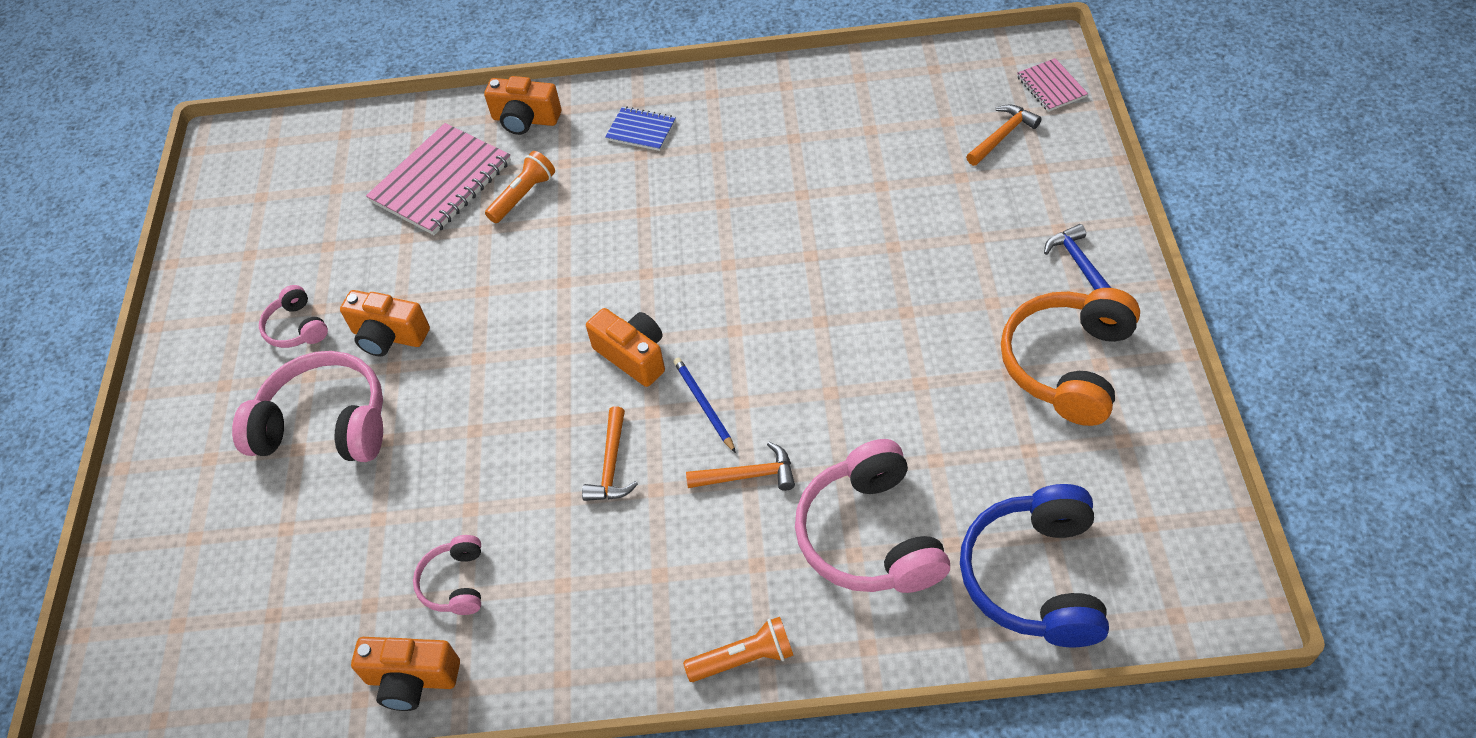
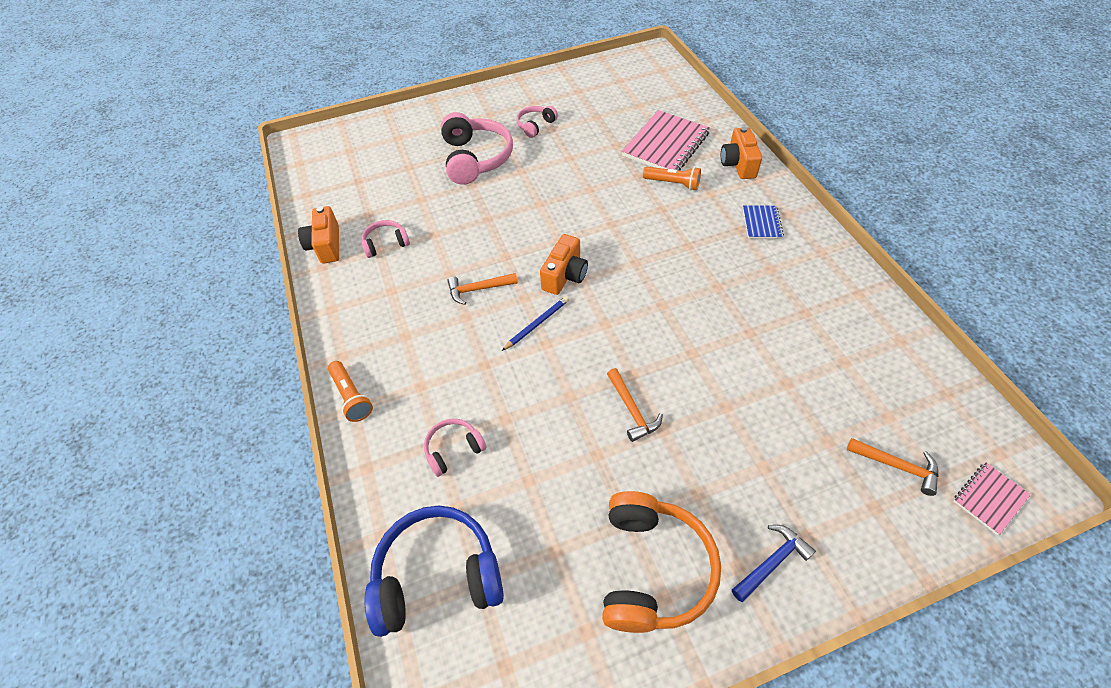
camera: 70 degrees right, 0 degrees up
orange camera [340,290,430,357] -> none
pink notebook [366,123,511,235] -> pink notebook turned 75 degrees counterclockwise [622,110,710,171]
orange hammer [686,442,795,491] -> orange hammer moved to [607,368,663,442]
pink headphones [795,439,950,593] -> pink headphones [424,419,486,477], size x0.51
orange headphones [1001,288,1140,426] -> orange headphones turned 90 degrees clockwise [602,491,721,633]

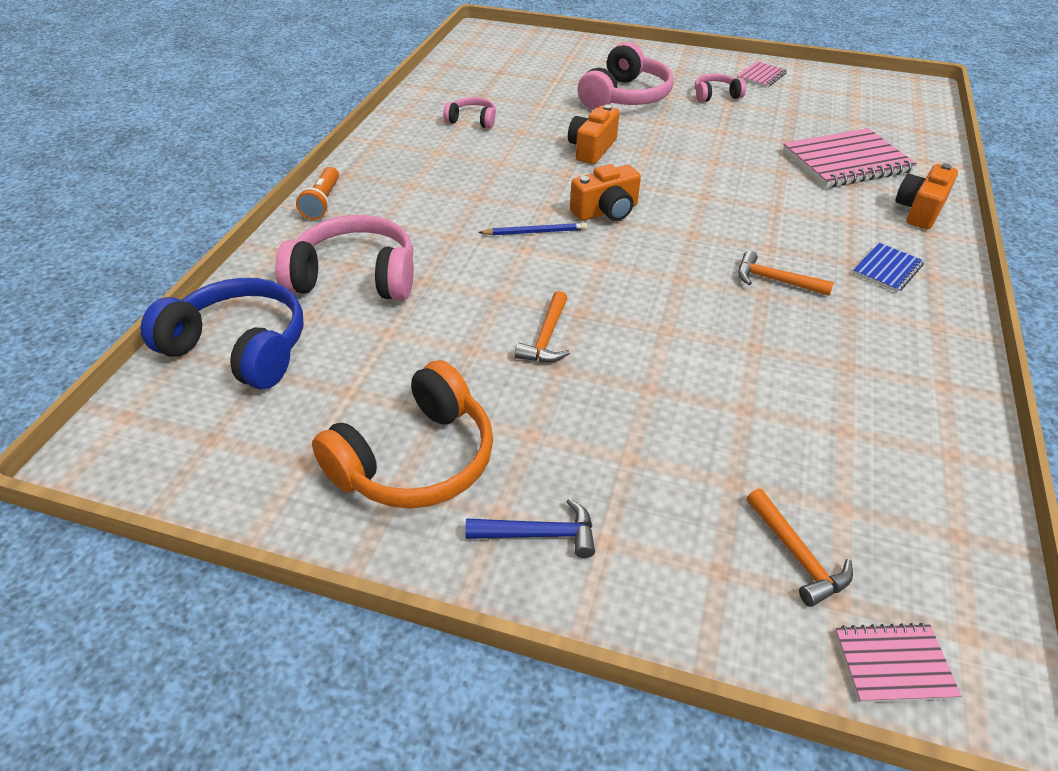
camera: 35 degrees right, 10 degrees down
orange camera [298,206,339,264] -> orange camera moved to [568,105,619,164]
pink headphones [424,419,486,477] -> pink headphones [275,215,414,300], size x1.94
orange hammer [447,273,518,305] -> orange hammer moved to [738,251,834,296]
orange flashlight [643,167,701,190] -> none
none -> pink notebook [737,61,787,88]

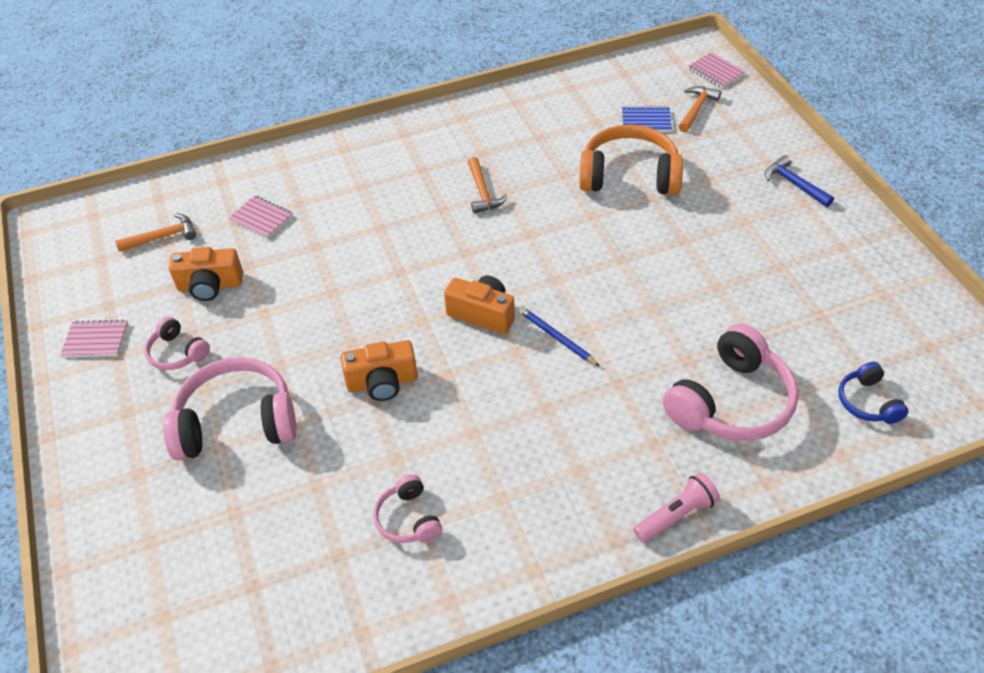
camera: 125 degrees left, 5 degrees up
blue headphones [140,278,304,389] -> blue headphones [838,362,908,424], size x0.51
pink headphones [275,215,414,300] -> pink headphones turned 105 degrees counterclockwise [663,324,799,441]
orange flashlight [296,167,339,220] -> pink flashlight [633,472,720,543]
orange headphones [312,360,493,509] -> orange headphones moved to [579,124,683,195]
orange hammer [514,291,570,362] -> orange hammer moved to [115,213,196,252]
pink notebook [783,128,917,188] -> pink notebook [228,196,293,239], size x0.51
blue notebook [853,243,924,293] -> blue notebook moved to [622,106,672,132]
orange camera [895,164,958,229] -> orange camera moved to [169,247,243,301]

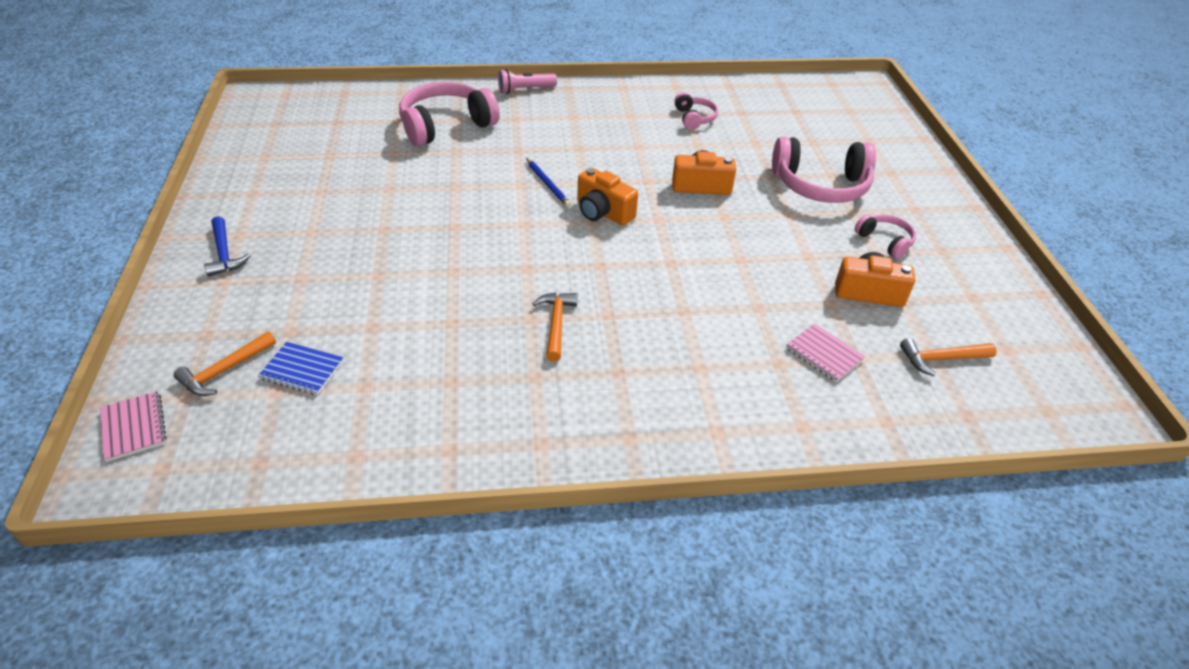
camera: 170 degrees left, 5 degrees down
pink notebook [60,319,128,357] -> none
orange headphones [579,124,683,195] -> none
blue headphones [838,362,908,424] -> none

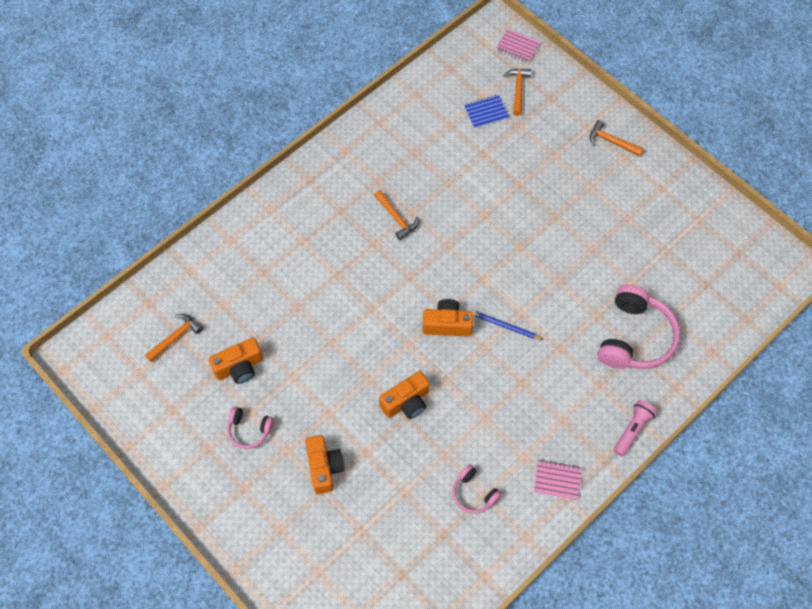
camera: 145 degrees right, 20 degrees up
blue hammer [204,216,251,276] -> orange hammer [589,120,644,156]
pink headphones [772,136,876,203] -> orange camera [305,435,344,494]
pink notebook [786,323,865,382] -> pink notebook moved to [534,460,582,500]

